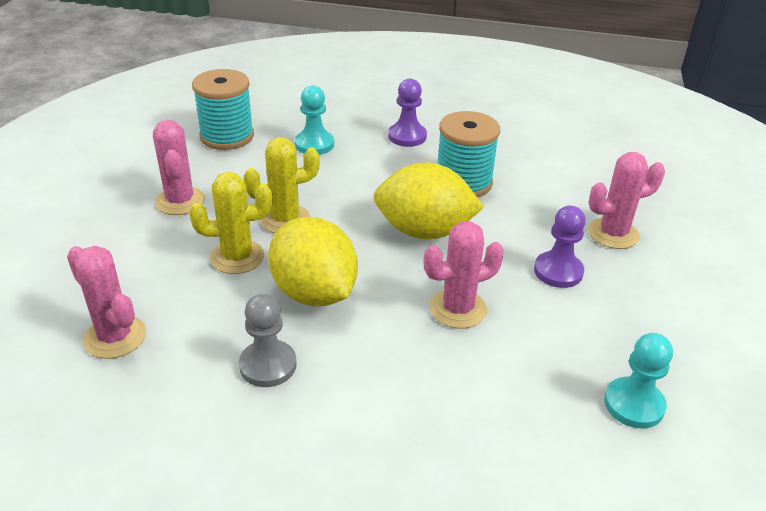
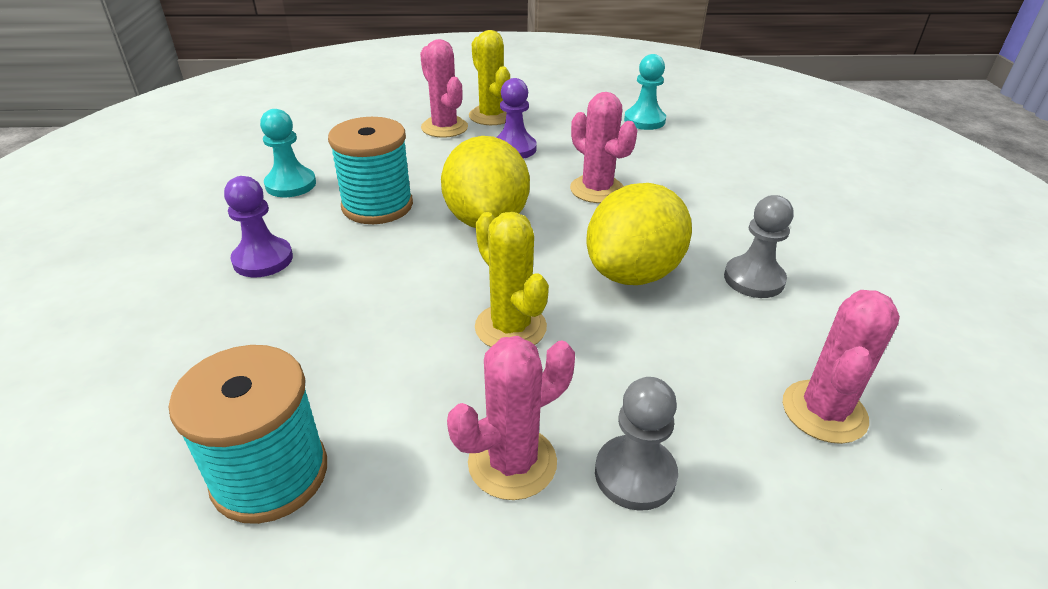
camera: 105 degrees left, 0 degrees up
yellow cactus [189,172,272,274] -> yellow cactus moved to [469,30,510,125]
turquoise pawn [295,86,334,155] -> turquoise pawn moved to [260,109,316,197]
none -> grey pawn [595,377,678,511]

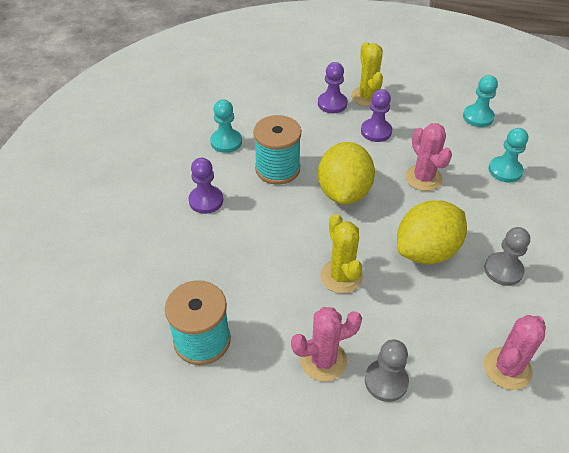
camera: 15 degrees right, 10 degrees up
pink cactus [420,39,468,138] -> purple pawn [318,62,347,113]
none -> turquoise pawn [489,128,528,183]

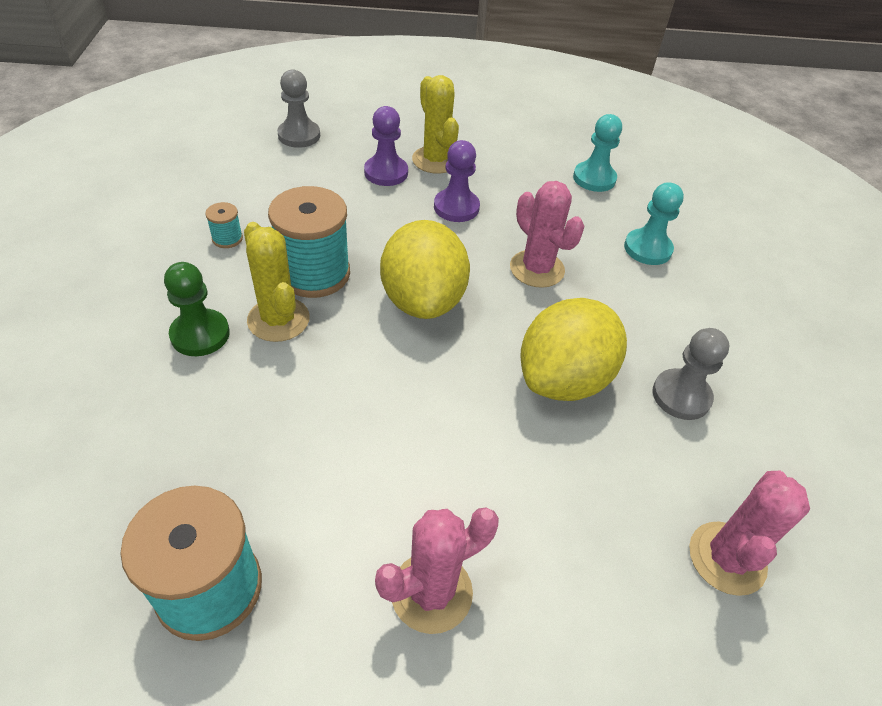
camera: 15 degrees left, 0 degrees up
purple pawn [189,158,223,214] -> green pawn [164,262,230,356]
turquoise pawn [210,99,242,153] -> turquoise spool [205,202,243,248]
yellow cactus [320,214,363,294] -> yellow cactus moved to [244,222,310,342]
grey pawn [365,339,409,402] -> grey pawn moved to [277,69,320,148]

